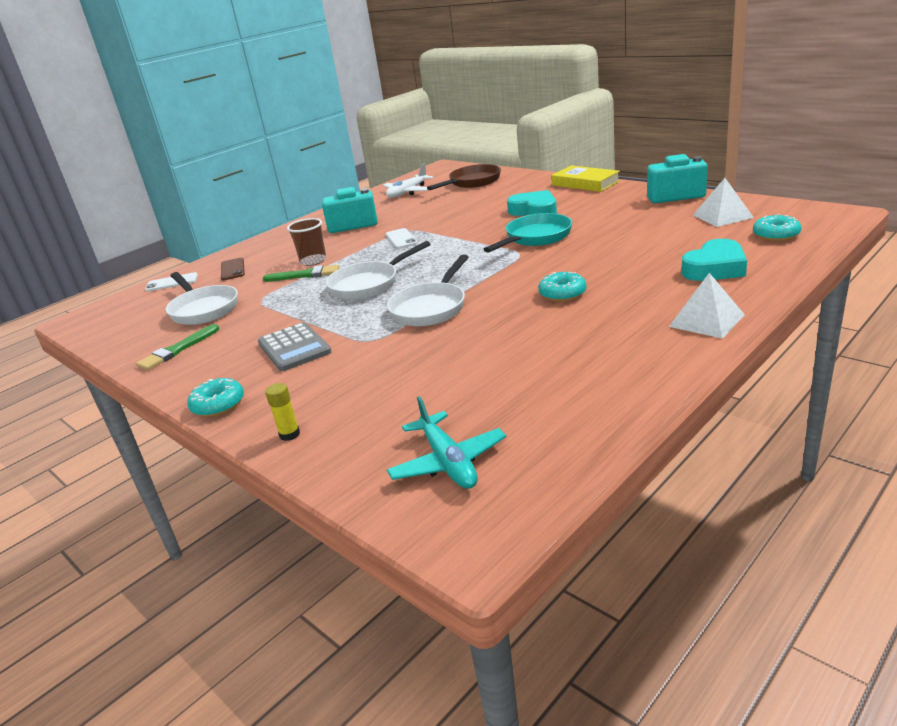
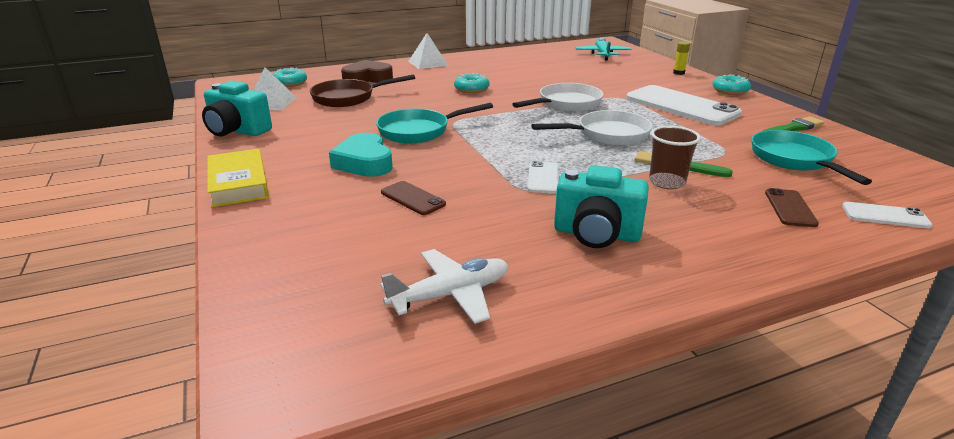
camera: 160 degrees left, 0 degrees up
white pan [166,272,238,325] -> turquoise pan [752,130,872,185]
grey calculator [258,322,331,371] -> white phone [626,85,742,126]
brown pan [427,164,501,190] -> brown pan moved to [310,74,415,107]
turquoise heart [682,239,747,281] -> brown heart [341,60,393,83]
none -> brown phone [381,181,446,215]

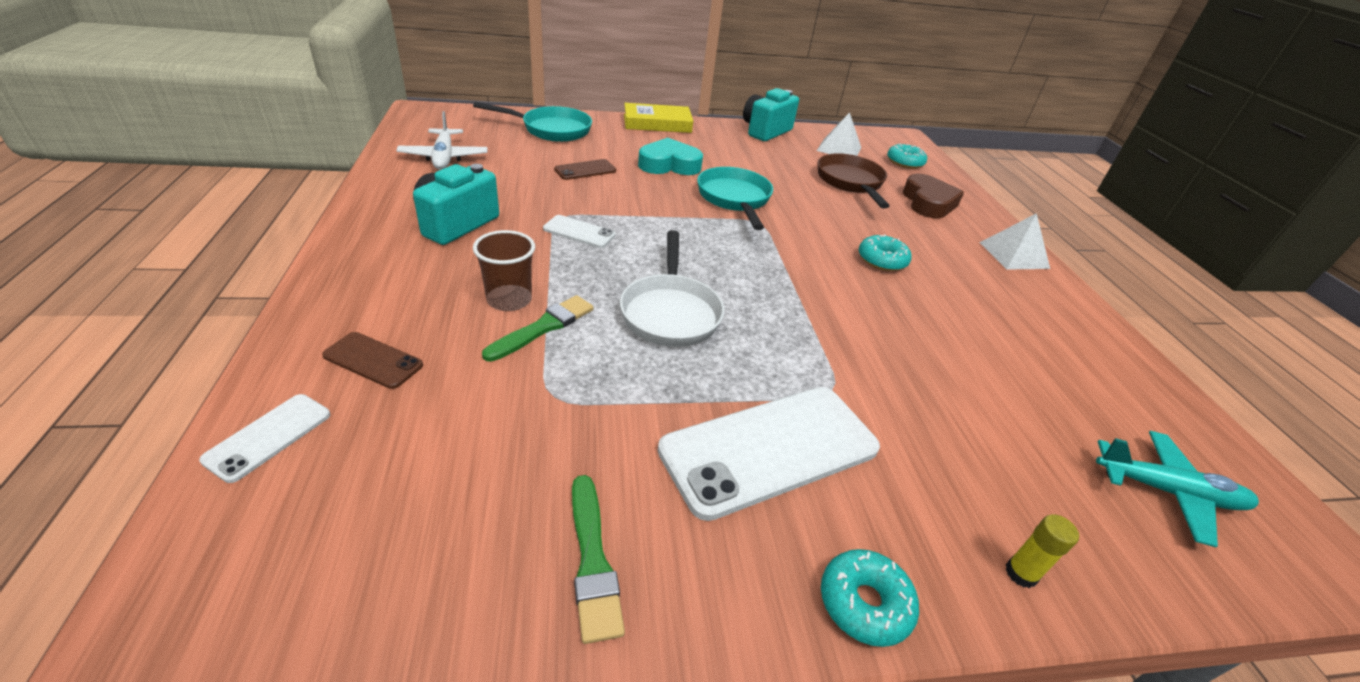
camera: 100 degrees right, 10 degrees up
white pan [512,83,604,112] -> none
turquoise pan [752,130,872,185] -> turquoise pan moved to [473,102,592,142]

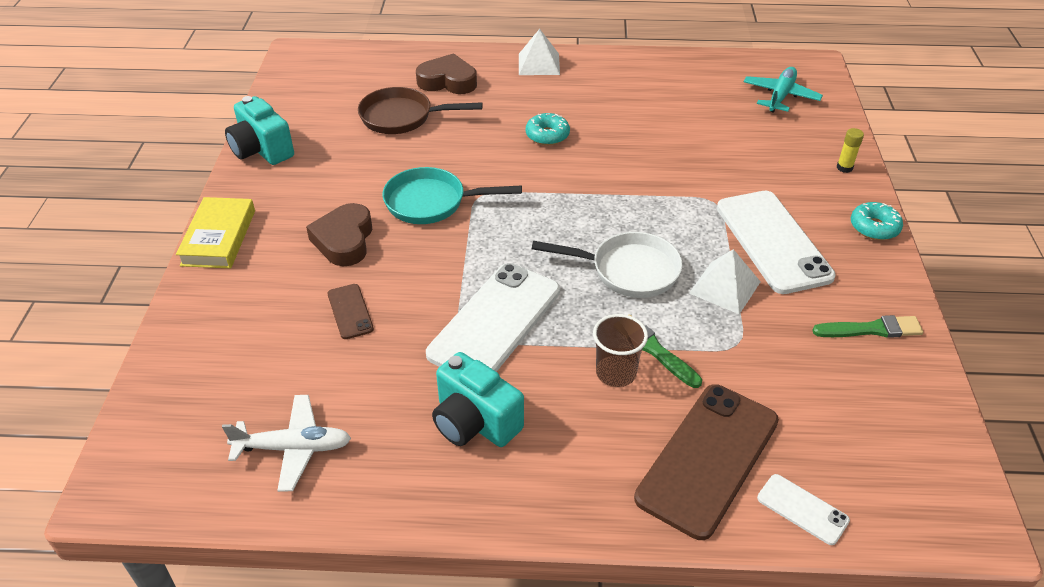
camera: 75 degrees left, 5 degrees up
brown phone [322,332,423,389] -> brown phone [634,384,779,540], size x2.16
turquoise pan [473,102,592,142] -> none
white phone [543,215,615,248] -> white phone [426,263,560,372], size x2.16
turquoise heart [638,138,703,175] -> brown heart [306,203,372,266]
white pyramid [817,112,861,156] -> white pyramid moved to [689,249,761,314]
turquoise donut [887,143,927,169] -> none

